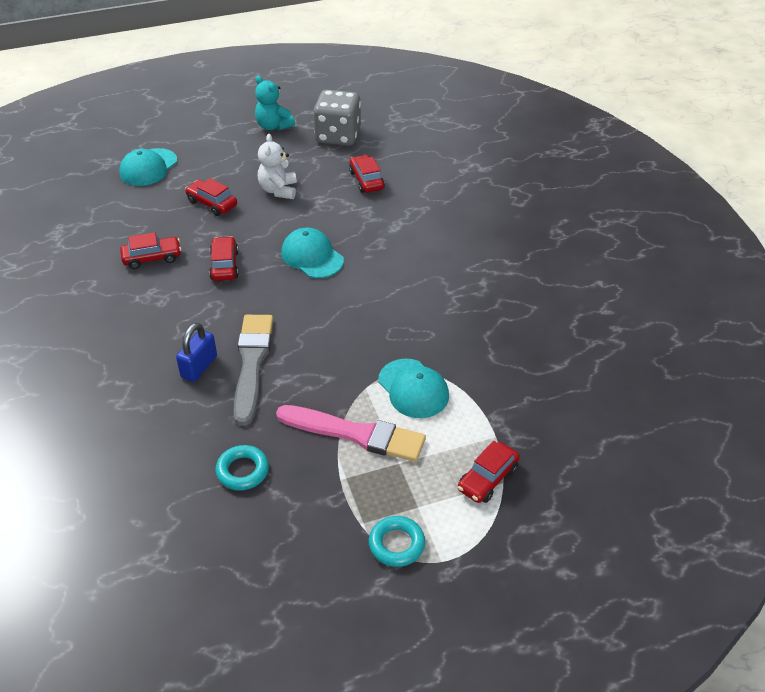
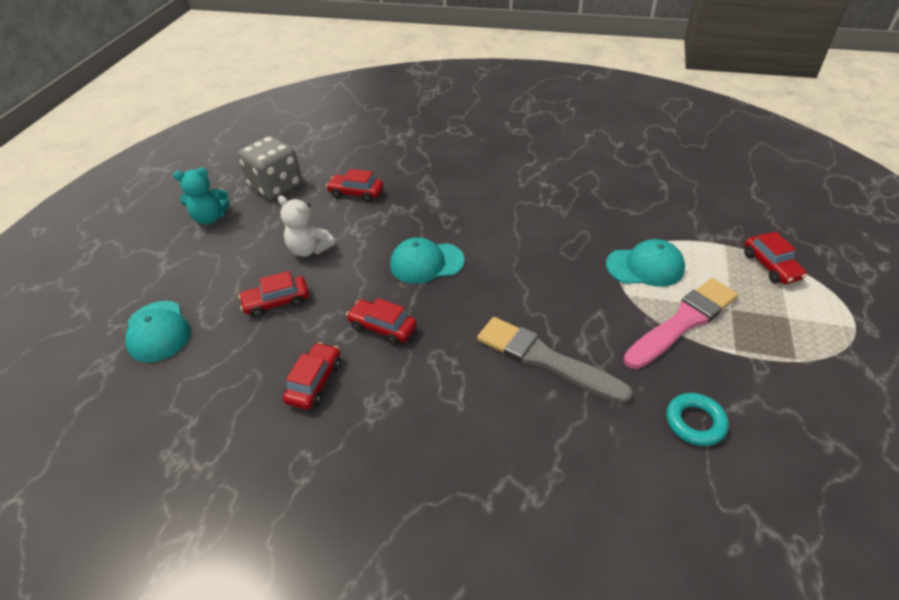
camera: 55 degrees left, 0 degrees up
blue padlock [176,323,217,382] -> none
turquoise ring [369,516,425,567] -> none

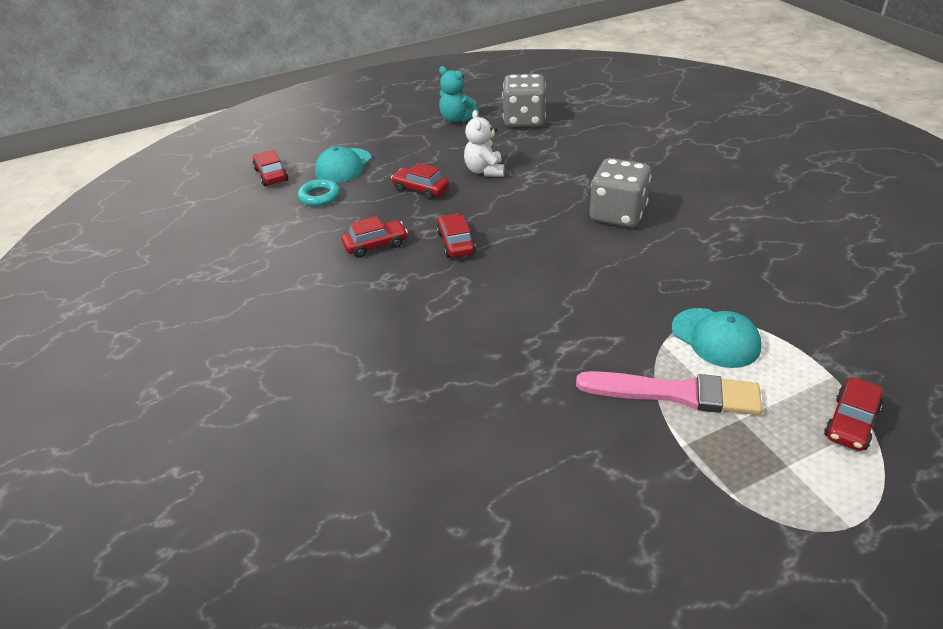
camera: 50 degrees right, 5 degrees down
red car [326,169,384,202] -> red car moved to [253,150,288,186]
turquoise cap [390,237,465,284] -> none
grey brush [477,317,633,404] -> none
turquoise ring [666,393,729,446] -> turquoise ring moved to [298,179,340,206]
none -> grey dice [590,158,651,228]

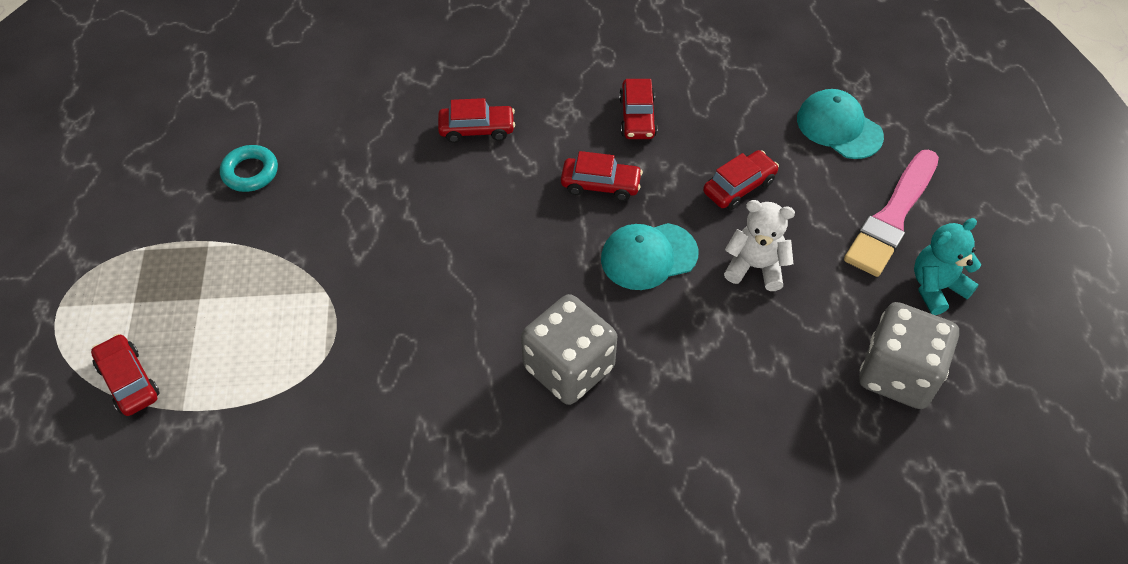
camera: 110 degrees right, 15 degrees up
red car [253,150,288,186] -> red car moved to [438,98,515,143]
turquoise ring [298,179,340,206] -> turquoise ring moved to [220,145,278,192]
pink brush [576,371,762,415] -> pink brush moved to [844,150,939,277]
turquoise cap [672,308,762,368] -> turquoise cap moved to [601,223,698,290]

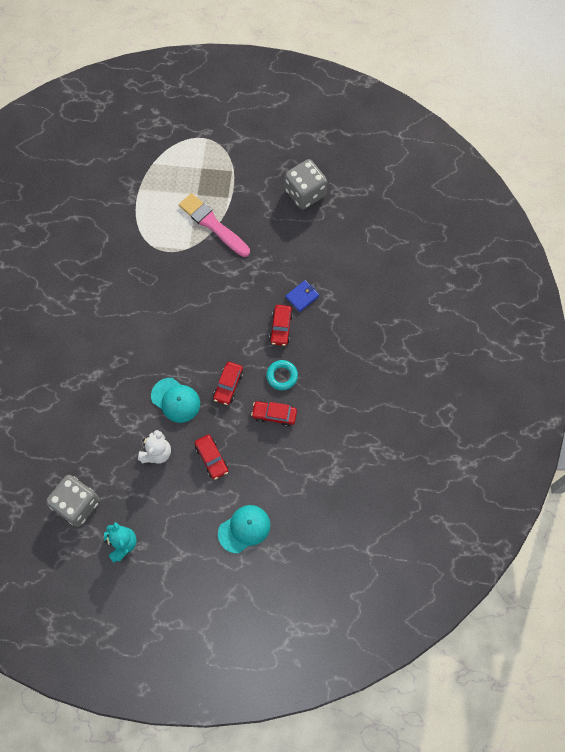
camera: 100 degrees right, 15 degrees up
red car [91,334,160,416] -> none
turquoise ring [220,145,278,192] -> turquoise ring moved to [266,360,298,390]
grey dice [521,294,617,405] -> grey dice moved to [285,159,327,209]
turquoise cap [601,223,698,290] -> turquoise cap turned 135 degrees clockwise [151,378,200,423]
pink brush [844,150,939,277] -> pink brush moved to [179,193,250,257]
none -> blue wallet [286,280,319,312]

